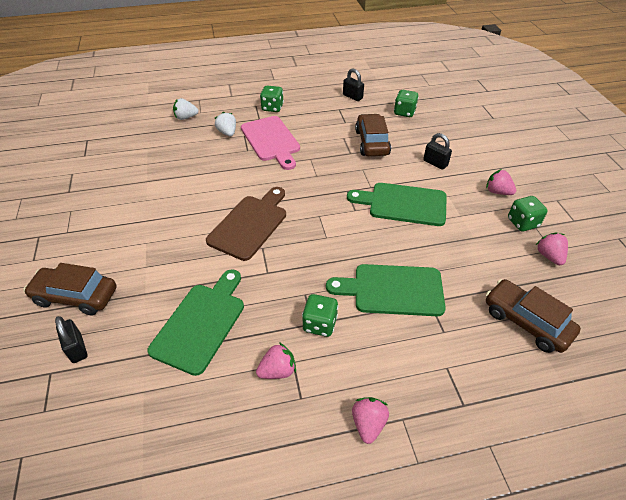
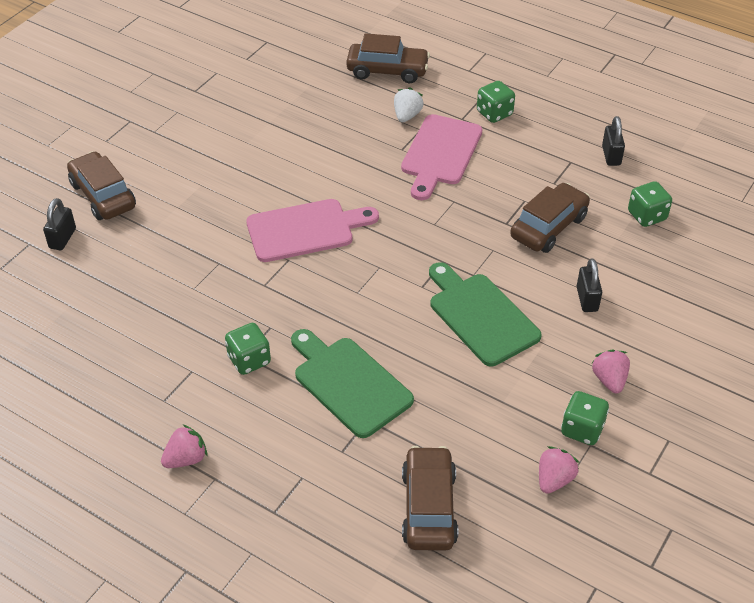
camera: 45 degrees right, 0 degrees up
green cutting board [147,269,244,376] -> none
white strawberry [173,98,199,120] -> brown car [346,33,430,83]
brown cutting board [206,187,286,261] -> pink cutting board [246,199,379,262]
pink strawberry [256,342,296,379] -> none

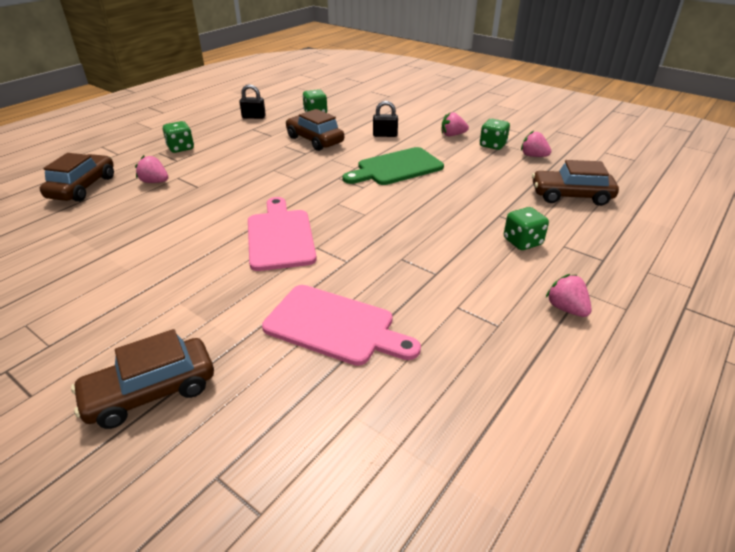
camera: 85 degrees left, 10 degrees down
black padlock [43,198,76,250] -> none
green dice [225,323,271,375] -> green dice moved to [504,207,549,250]
green cutting board [291,329,414,438] -> none
white strawberry [394,87,424,122] -> pink strawberry [135,155,168,183]
pink cutting board [401,114,482,200] -> pink cutting board moved to [262,285,421,366]

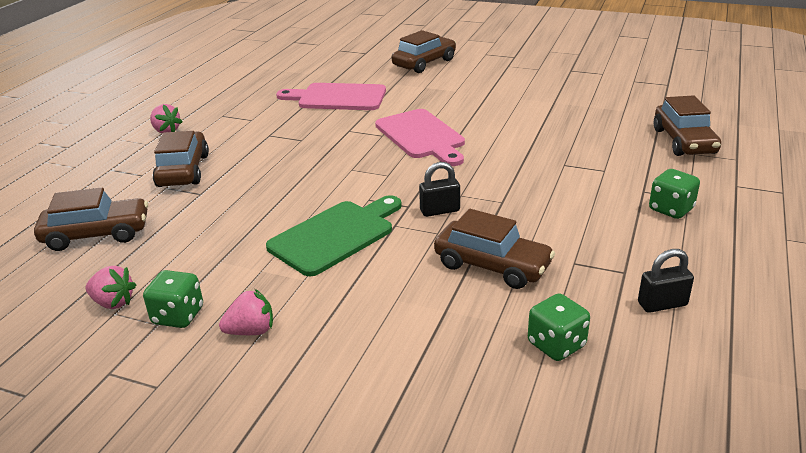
camera: 165 degrees right, 5 degrees down
pink strawberry [135,155,168,183] -> none
black padlock [373,101,398,137] -> black padlock moved to [419,162,460,217]
green dice [504,207,549,250] -> brown car [153,131,209,187]

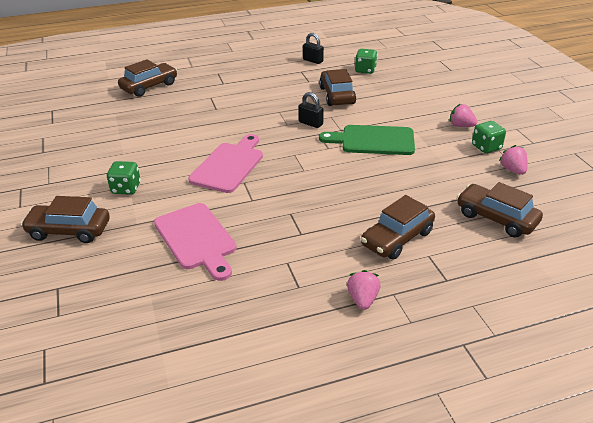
camera: 130 degrees left, 5 degrees up
green dice [649,169,700,219] -> green dice moved to [107,161,141,195]

